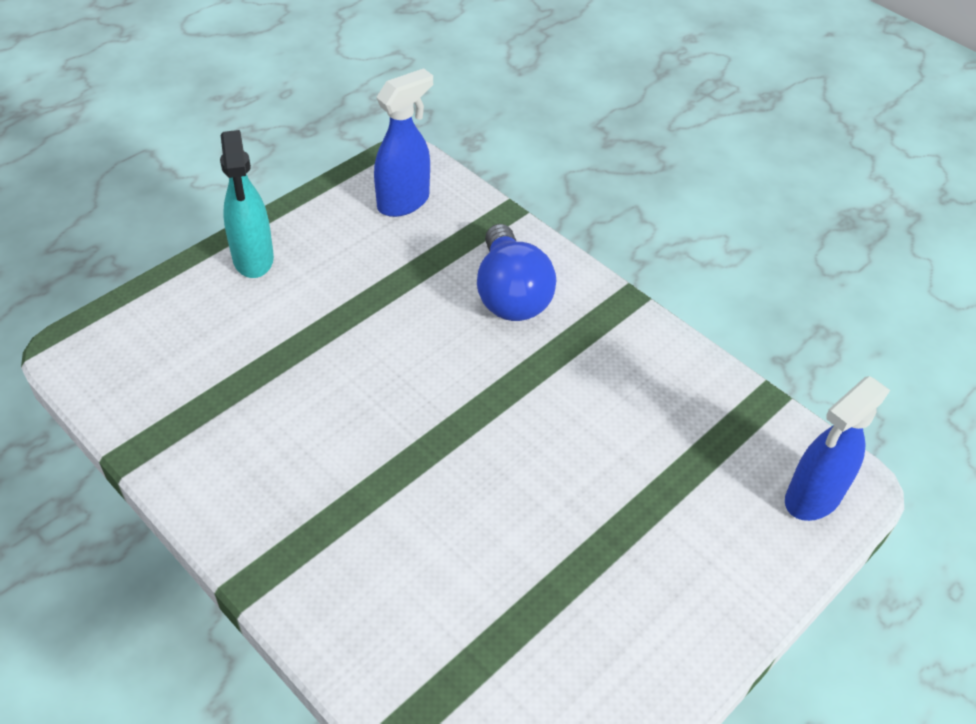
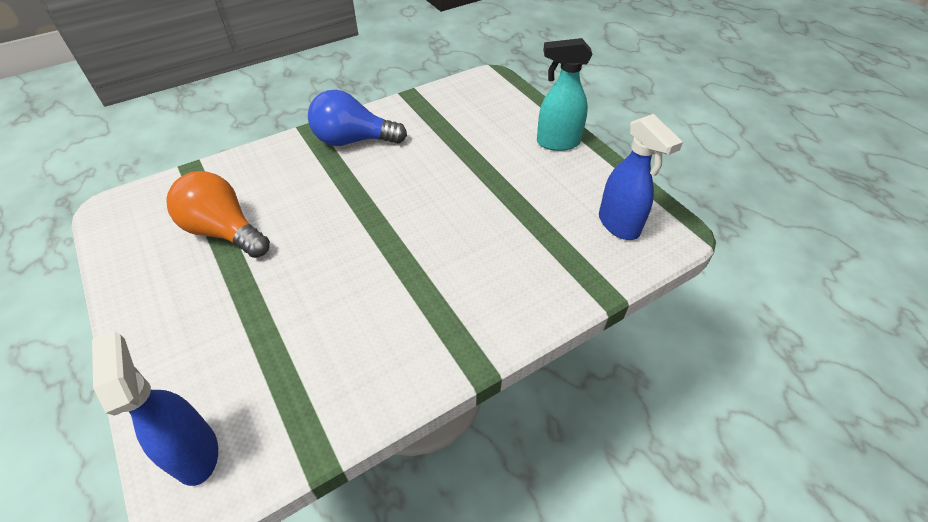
camera: 105 degrees right, 0 degrees up
blue light bulb [477,224,556,321] -> blue light bulb moved to [308,90,407,146]
none -> orange light bulb [166,171,270,258]

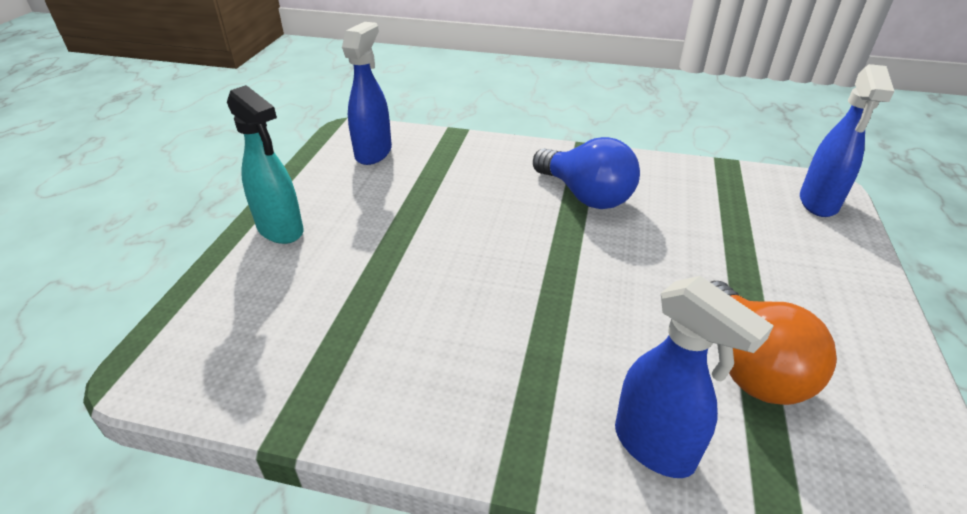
camera: 135 degrees left, 10 degrees down
blue light bulb [308,90,407,146] -> blue light bulb moved to [533,137,640,209]
none -> blue spray bottle [615,276,774,478]

